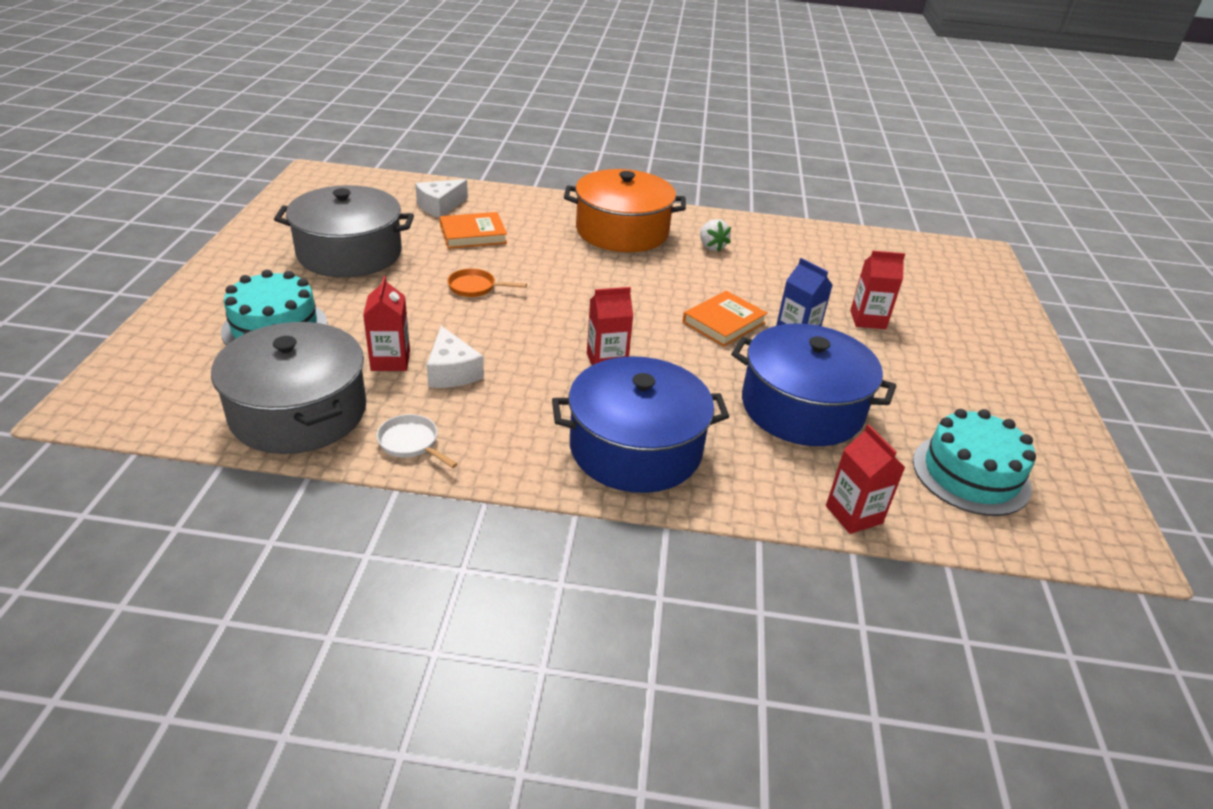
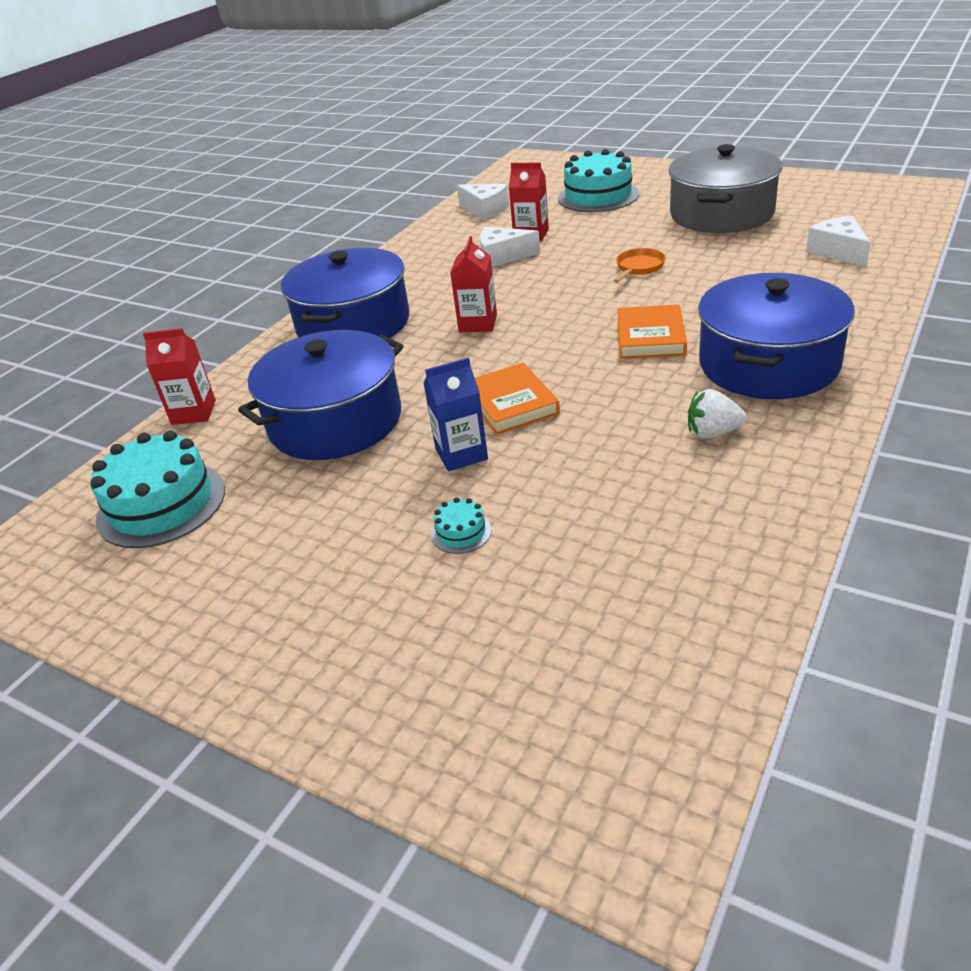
camera: 120 degrees right, 0 degrees up
grey pot [211,322,366,454] -> white cheese [457,184,509,221]
white pan [377,414,458,468] -> none
orange book [440,212,507,249] -> orange book moved to [617,304,687,359]
orange pot [564,169,686,252] -> blue pot [698,273,855,399]
red carton [850,251,905,329] -> turquoise cake [431,497,492,554]

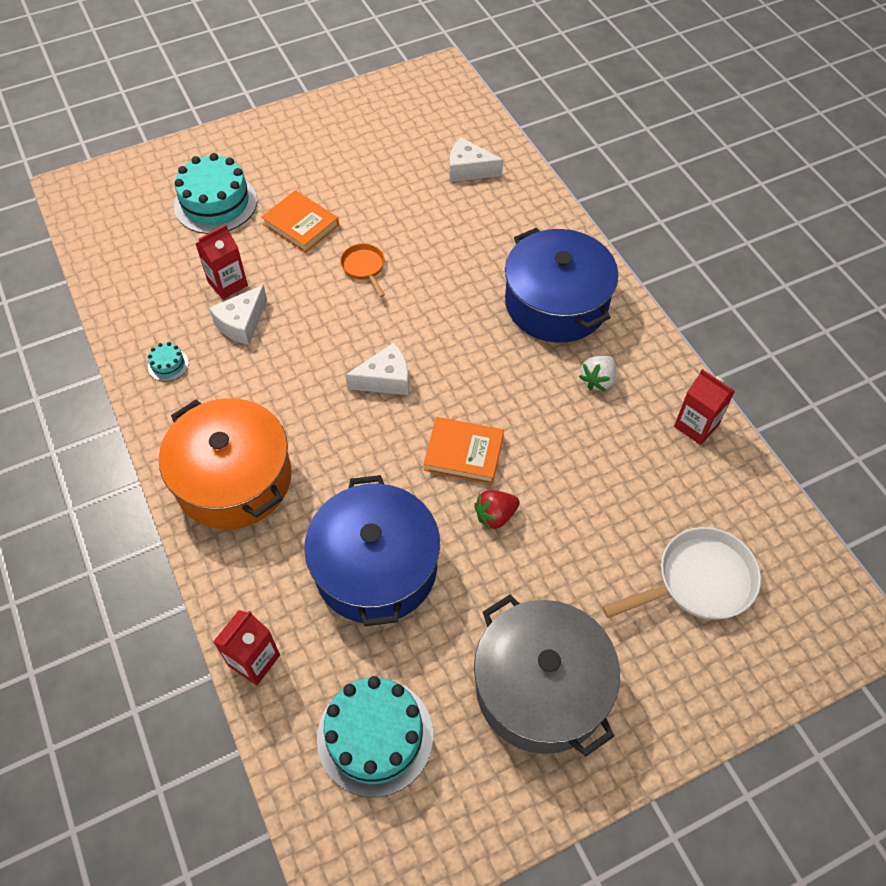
camera: 60 degrees left, 20 degrees up
blue pot [281,248,409,338] -> orange pot [159,398,292,529]
blue carton [423,357,488,471] -> red strawberry [474,490,520,531]
turquoise cake [431,497,492,554] -> turquoise cake moved to [148,342,189,382]
red carton [450,236,497,332] -> red carton moved to [674,369,735,445]
white cheese [457,184,509,221] -> white cheese moved to [345,342,409,395]
orange book [617,304,687,359] -> orange book moved to [261,190,339,253]
grey pot [668,144,783,233] -> grey pot moved to [474,595,620,756]
none -> white pan [602,527,761,620]

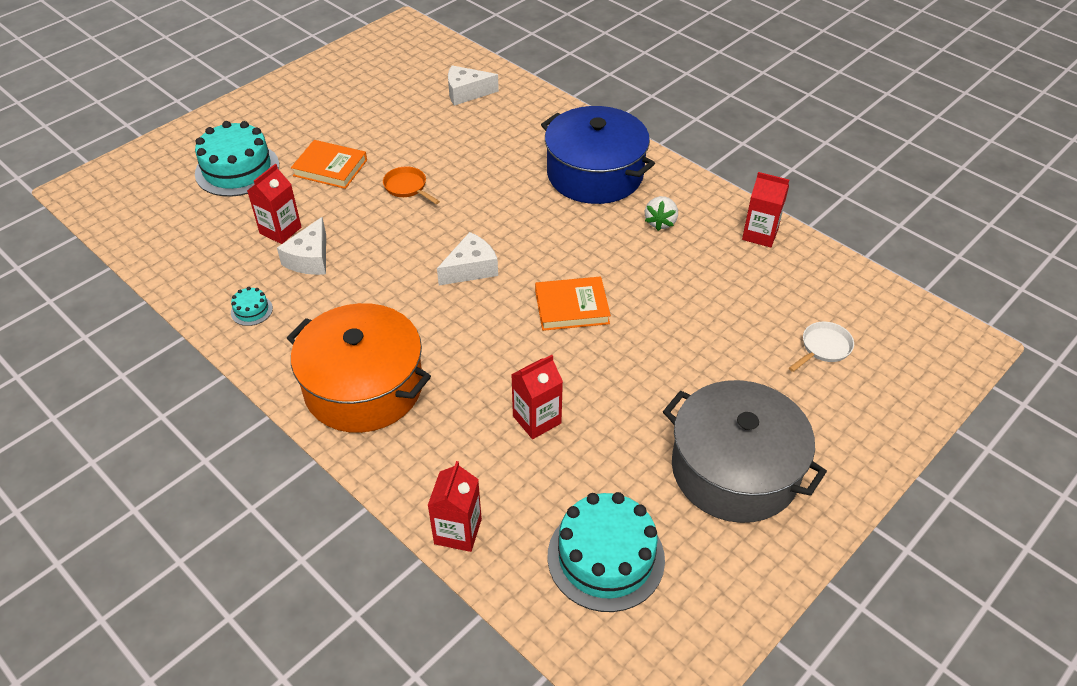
camera: 20 degrees left, 10 degrees down
blue pot [304,475,440,626] -> red carton [511,355,563,439]
red strawberry [474,490,520,531] -> none
white pan [602,527,761,620] -> white pan [789,322,854,372], size x0.55

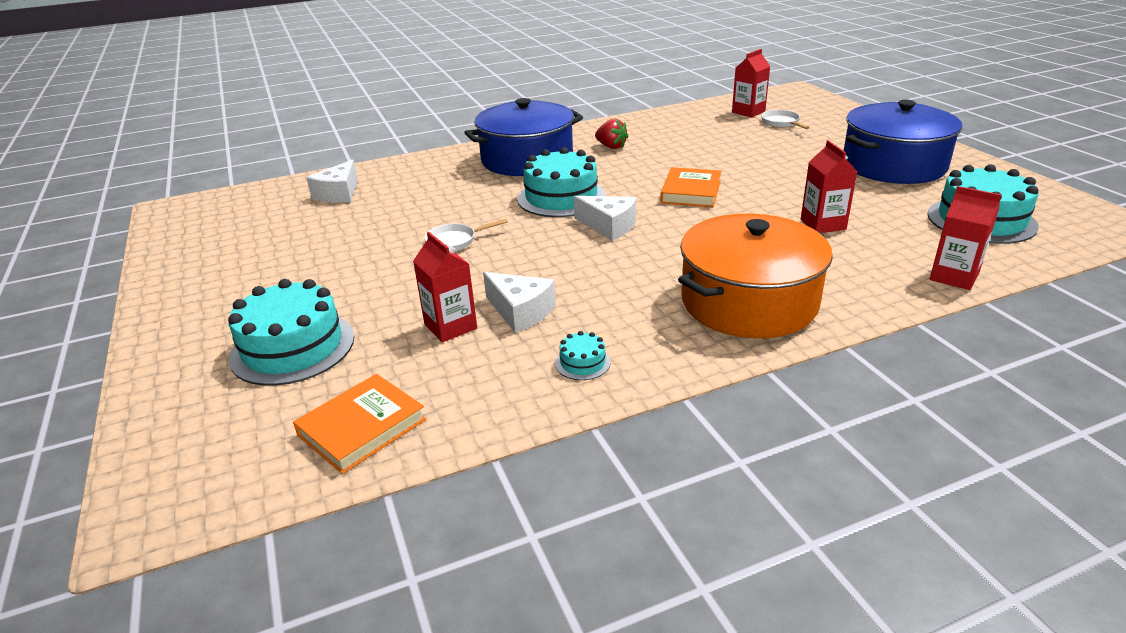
camera: 65 degrees left, 15 degrees down
orange book [291,140,367,189] -> orange book moved to [293,374,426,474]
orange pan [383,167,440,204] -> white pan [425,219,508,251]
white cheese [437,232,498,286] -> white cheese turned 135 degrees clockwise [574,196,636,241]
white strawberry [645,196,678,231] -> red strawberry [595,118,629,149]
grey pot [663,380,827,523] -> blue pot [844,100,962,184]
red carton [742,172,789,248] -> red carton moved to [732,49,770,118]
none -> turquoise cake [517,147,606,217]

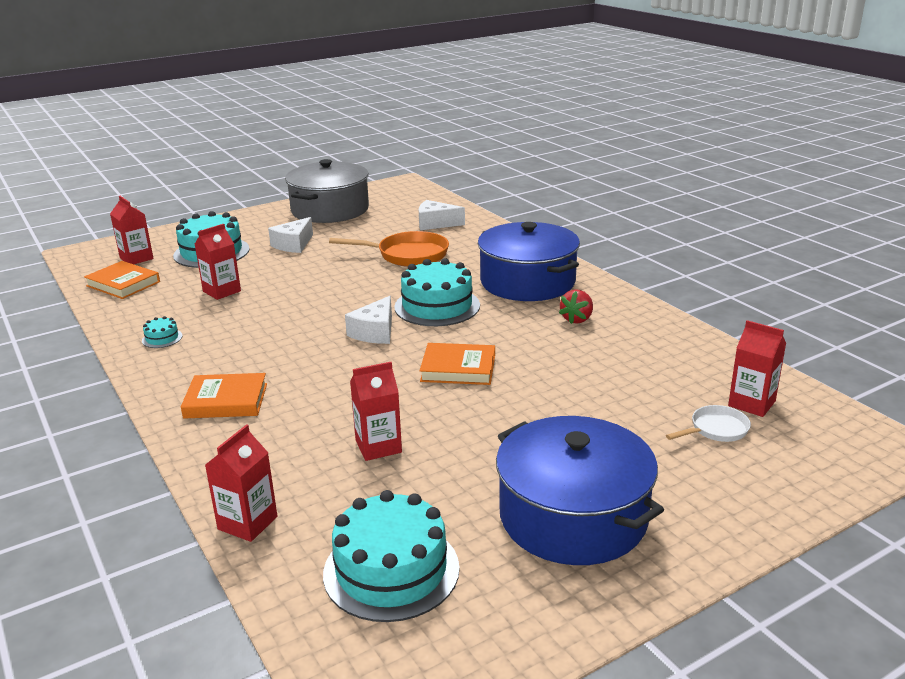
camera: 80 degrees right, 5 degrees down
white pan [425,219,508,251] -> none
white cheese [483,272,556,333] -> white cheese moved to [268,217,313,253]
orange pot [678,214,833,338] -> orange book [181,373,267,419]
none -> red carton [110,196,154,264]
none -> grey pot [285,159,369,223]
none -> orange pan [329,231,449,267]

